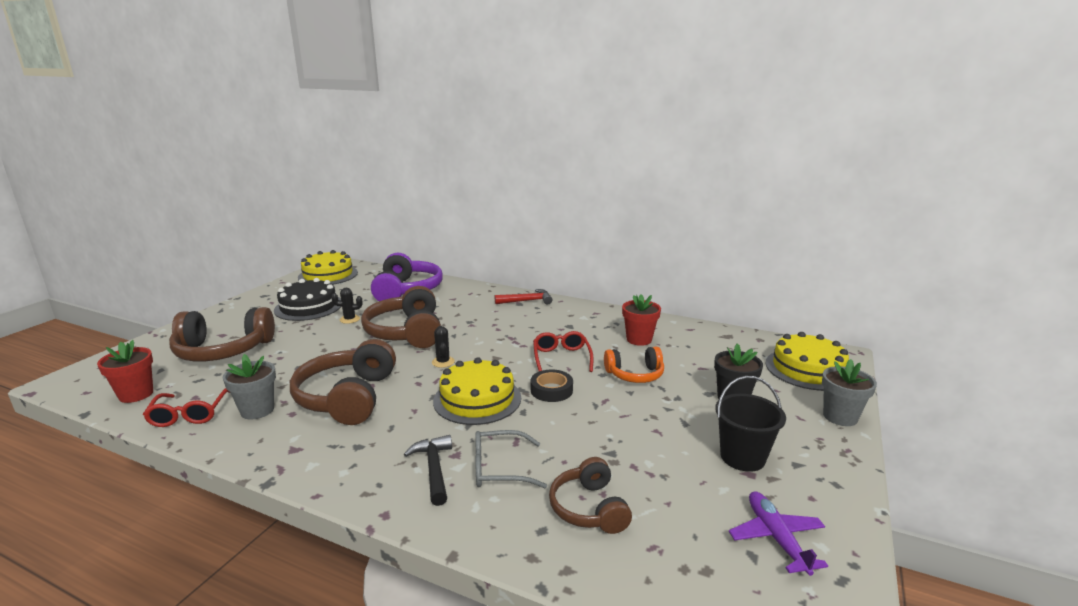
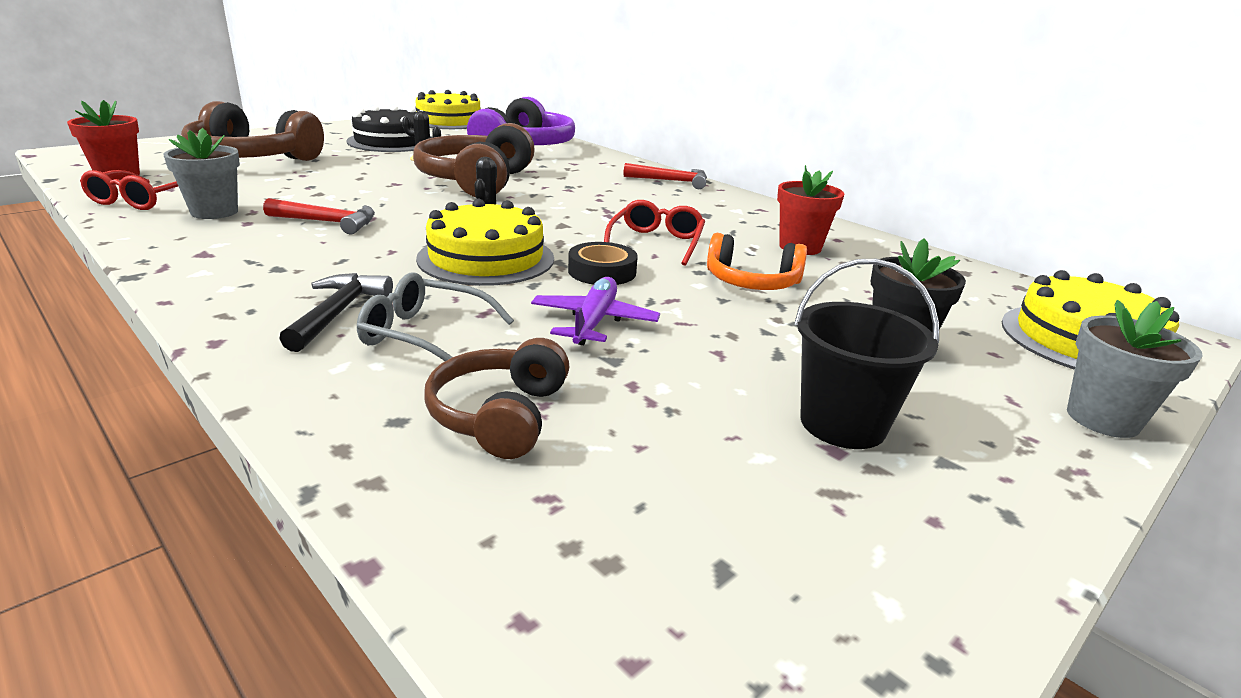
camera: 20 degrees right, 5 degrees up
brown headphones [290,339,396,425] -> red hammer [263,198,375,234]
purple plane [729,491,828,576] -> purple plane moved to [531,277,660,345]

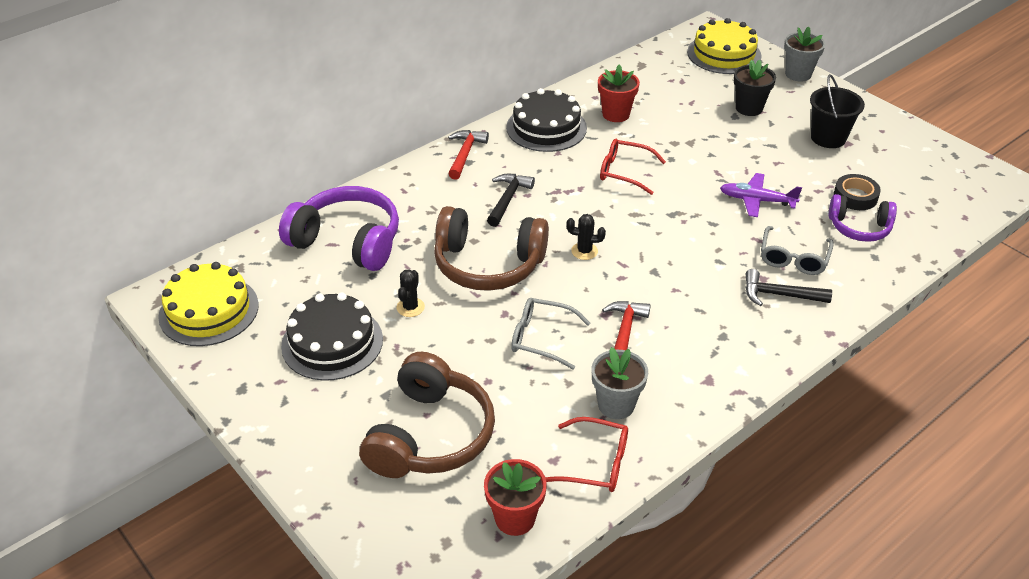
camera: 85 degrees left, 15 degrees up
yellow cake [416,199,554,286] -> none
brown headphones [424,338,569,459] -> purple headphones [829,194,897,242]
black tape [568,242,638,285] -> black tape moved to [834,174,881,210]
orange headphones [707,233,807,290] -> none
none -> black hammer [487,174,535,227]
none -> black cake [506,88,587,152]
none -> grey glasses [511,298,590,370]

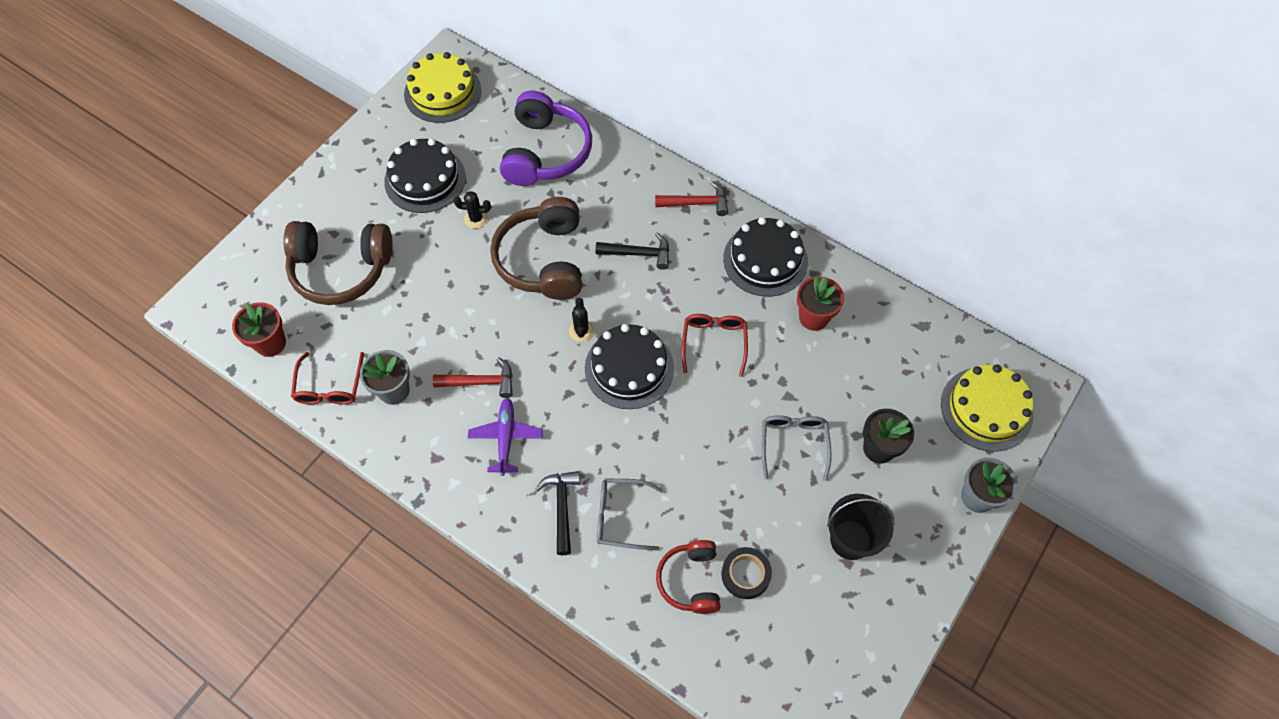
camera: 75 degrees right, 20 degrees up
grey glasses [511,298,590,370] -> grey glasses moved to [762,415,832,481]
purple plane [720,173,802,217] -> purple plane moved to [468,398,543,476]
purple headphones [829,194,897,242] -> red headphones [656,540,721,614]
none -> black cake [585,324,674,409]

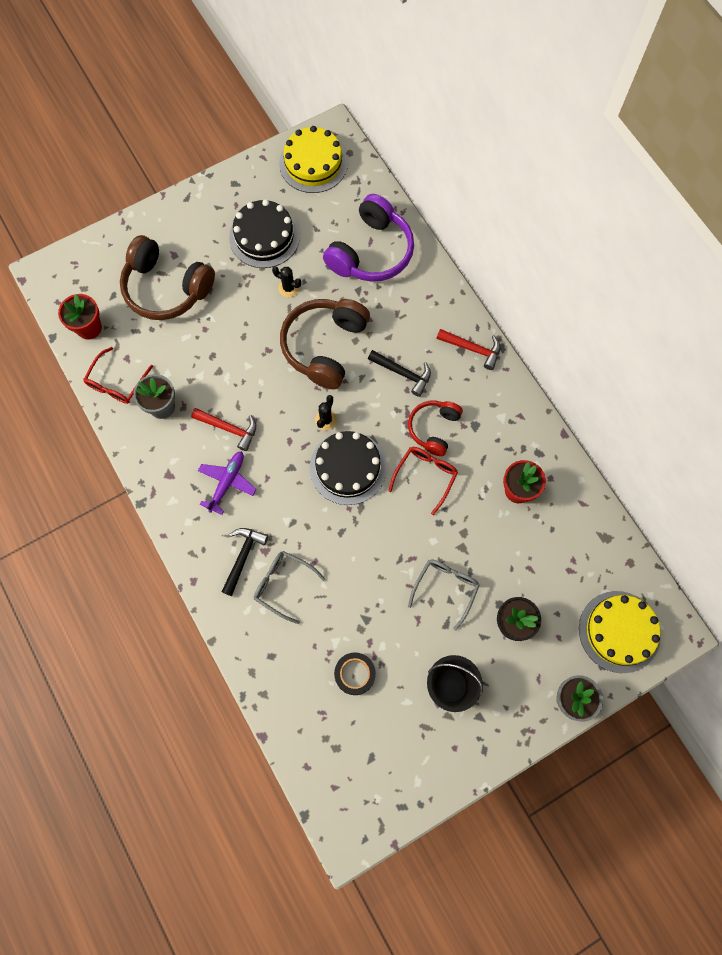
camera: 25 degrees right, 10 degrees up
red headphones [656,540,721,614] -> red headphones moved to [408,401,463,456]
black cake [723,217,808,297] -> none

